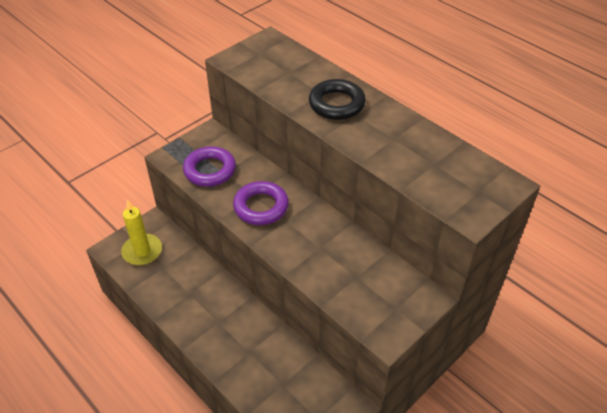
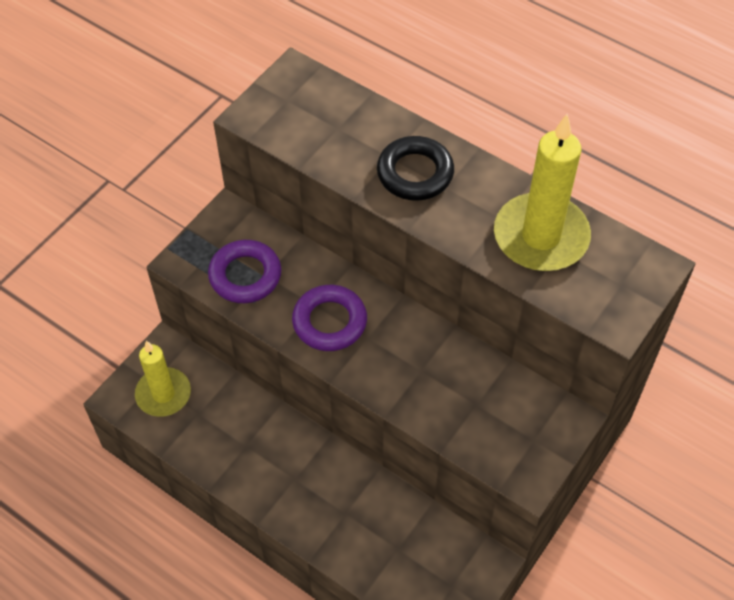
camera: 10 degrees left, 10 degrees up
none -> yellow candle [494,114,591,271]

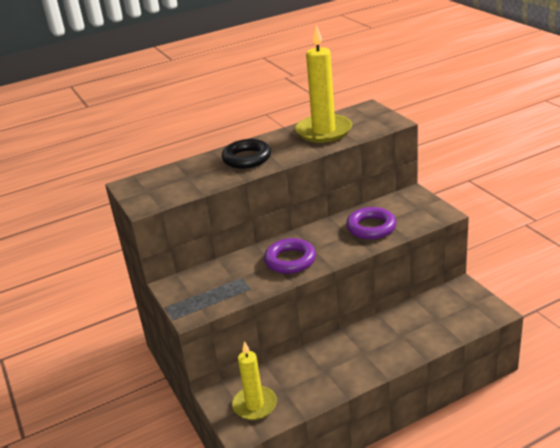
camera: 60 degrees left, 25 degrees down
purple ring [208,240,281,303] -> purple ring moved to [346,207,396,239]

